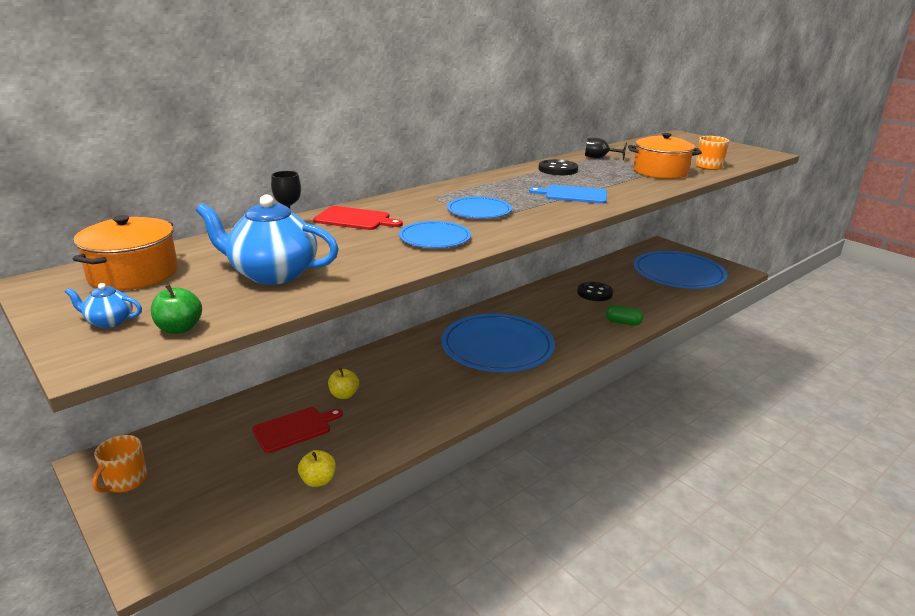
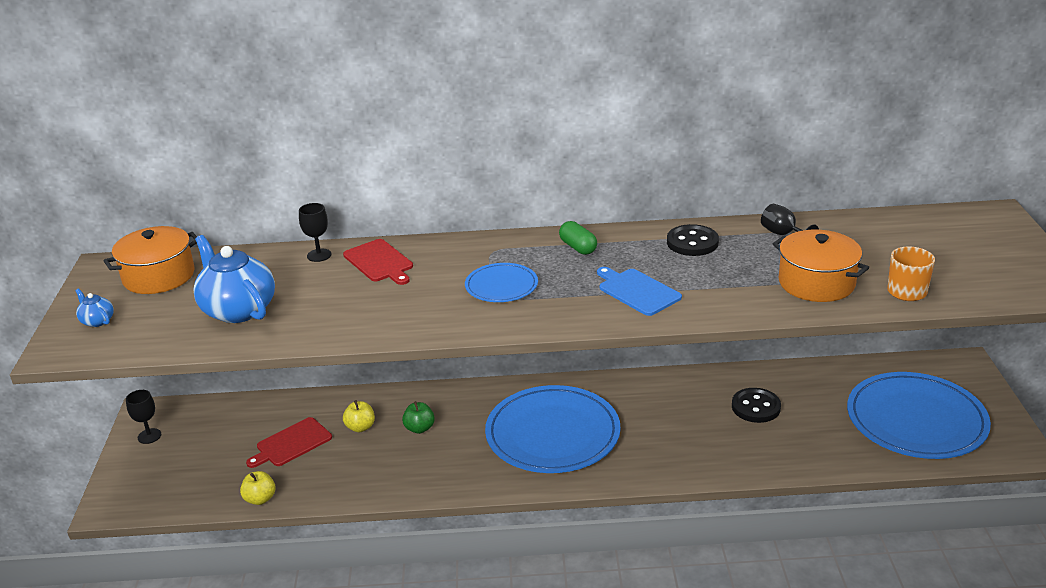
camera: 40 degrees right, 5 degrees up
orange mug [92,435,147,493] -> black goblet [126,390,161,444]
green apple [151,284,202,334] -> green apple moved to [402,401,435,434]
red cutting board [252,407,343,453] -> red cutting board turned 135 degrees clockwise [246,417,332,468]
blue plate [399,221,471,248] -> none
green capsule [606,305,643,326] -> green capsule moved to [559,221,597,255]

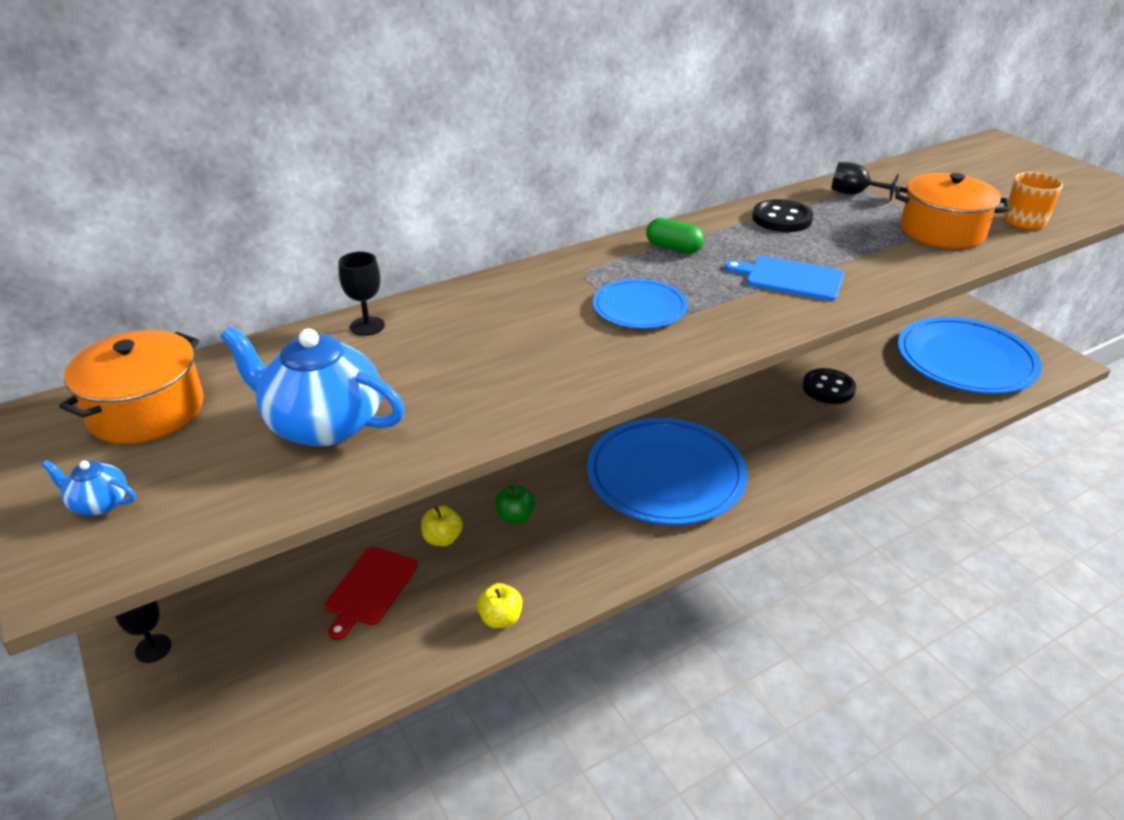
camera: 30 degrees left, 5 degrees up
yellow apple [240,471,276,505] -> yellow apple moved to [477,583,522,628]
red cutting board [343,239,413,285] -> none

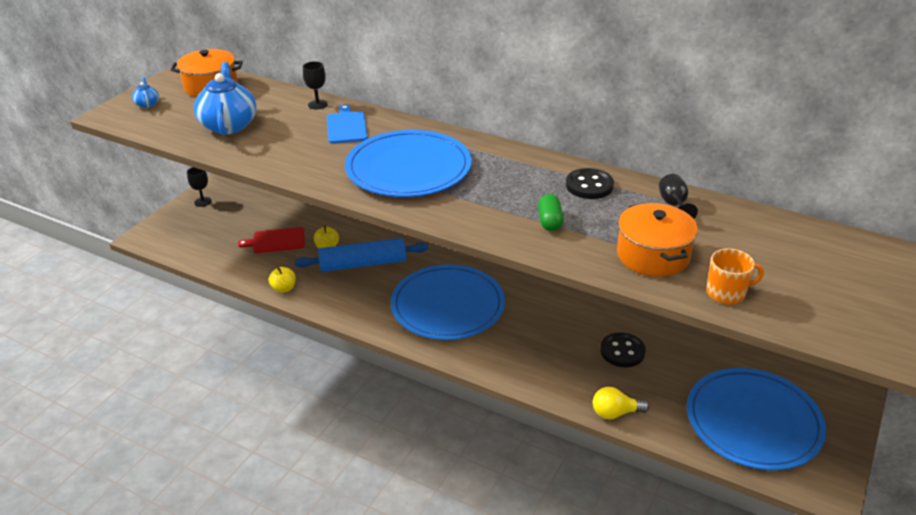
camera: 60 degrees right, 0 degrees up
green apple [495,485,535,524] -> blue rolling pin [295,238,429,272]
blue plate [593,279,688,328] -> blue plate [345,130,471,197], size x2.02
green capsule [646,218,704,254] -> green capsule moved to [538,194,564,231]
blue cutting board [725,256,844,301] -> blue cutting board moved to [327,105,368,144]
none -> yellow light bulb [593,387,649,419]

